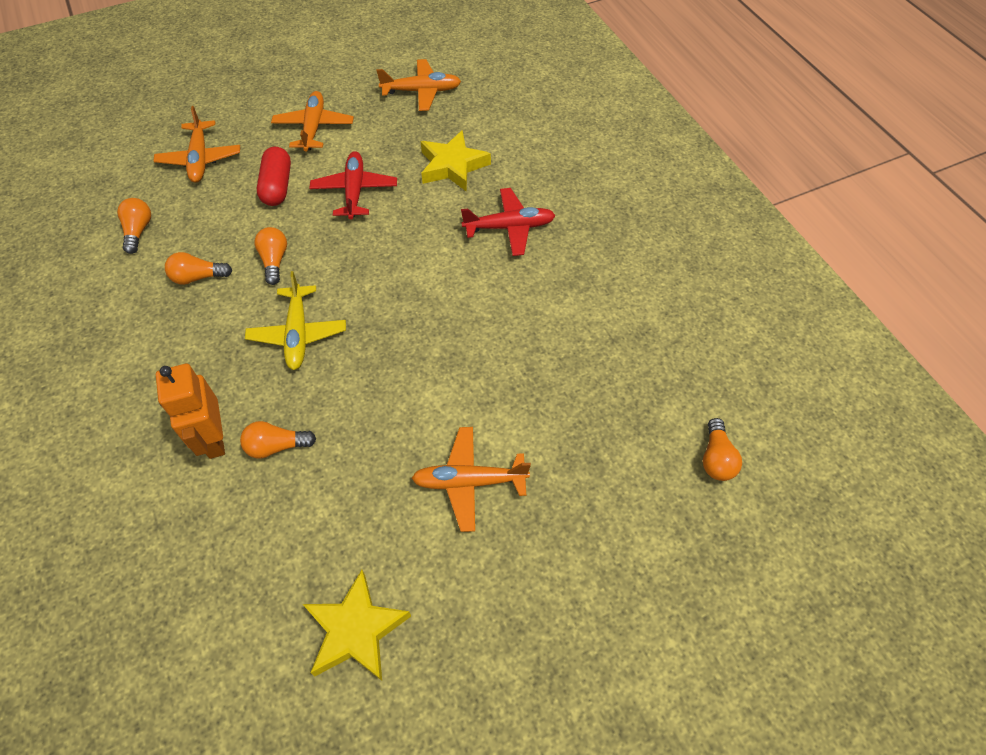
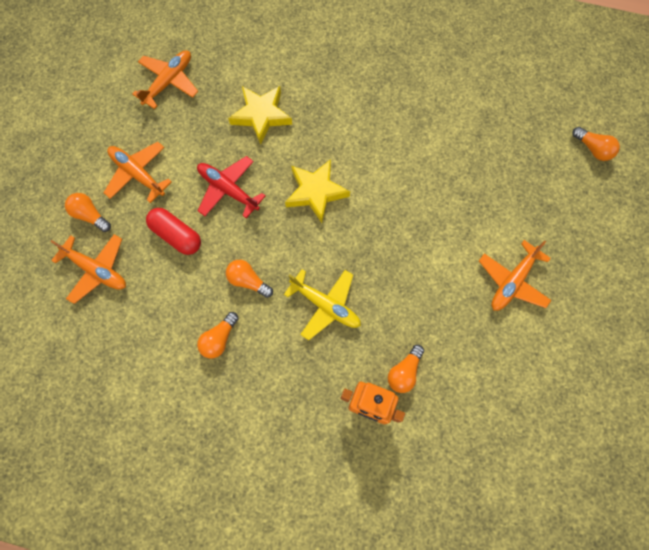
camera: 50 degrees left, 15 degrees up
orange light bulb [117,198,151,254] -> orange light bulb moved to [65,193,111,232]
yellow star [303,570,411,681] -> yellow star moved to [285,159,350,223]
red plane [461,188,556,256] -> none

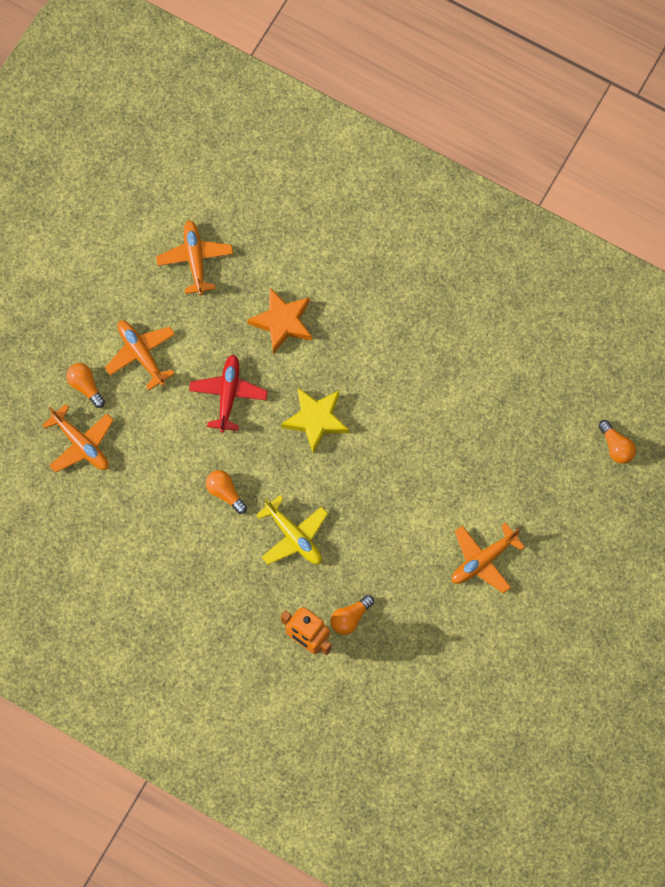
camera: 15 degrees right, 0 degrees up
orange plane [132,50,198,109] -> orange plane turned 60 degrees counterclockwise [156,220,233,295]
red capsule [146,208,201,255] -> none
red plane [197,156,266,218] -> red plane turned 45 degrees clockwise [189,354,268,433]
orange light bulb [197,312,239,358] -> none
yellow star [228,86,292,145] -> orange star [247,288,312,354]

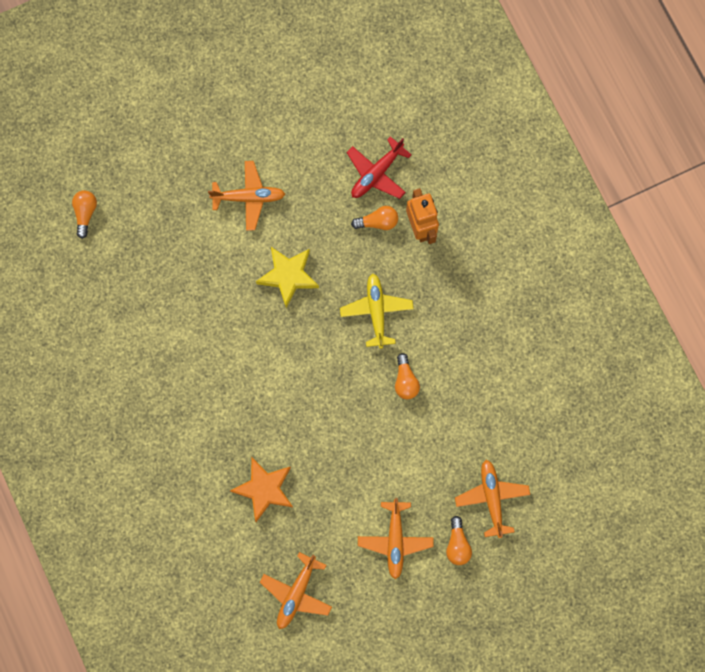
camera: 145 degrees left, 5 degrees up
red plane [189,354,268,433] -> red plane moved to [346,136,412,199]
yellow star [281,388,349,453] -> yellow star moved to [256,247,319,308]

